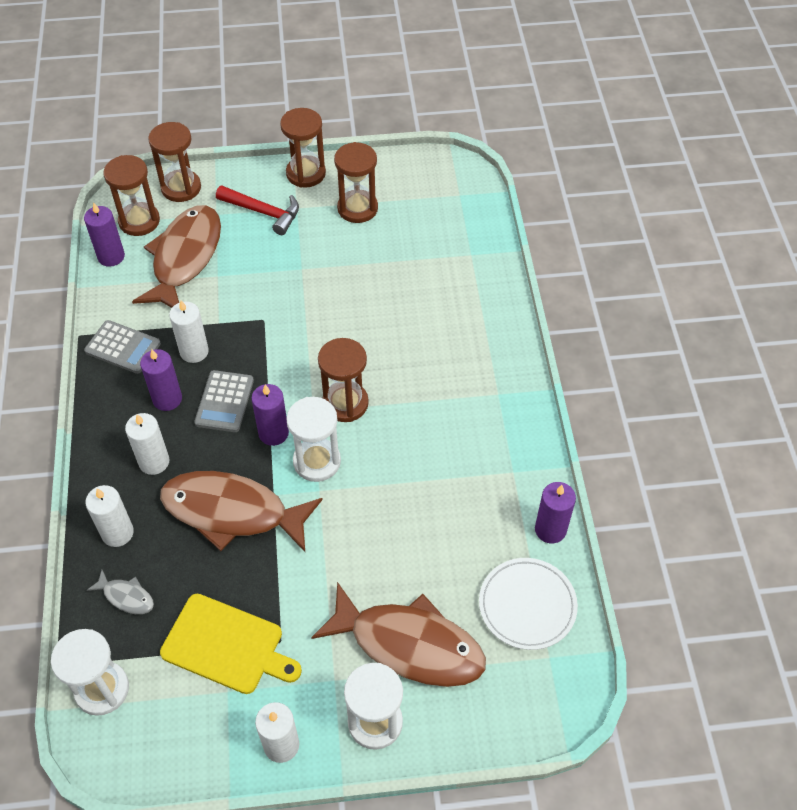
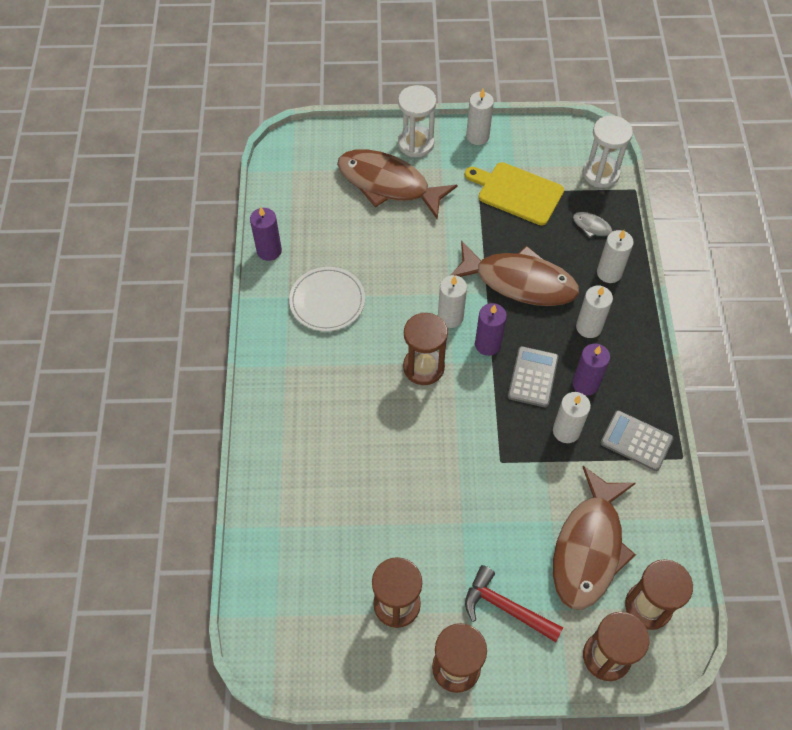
camera: 175 degrees left, 5 degrees up
purple candle [84,202,125,267] -> none
white hourglass [286,397,341,482] -> white candle [438,275,467,328]
white plate [479,558,578,650] -> white plate moved to [289,267,365,331]

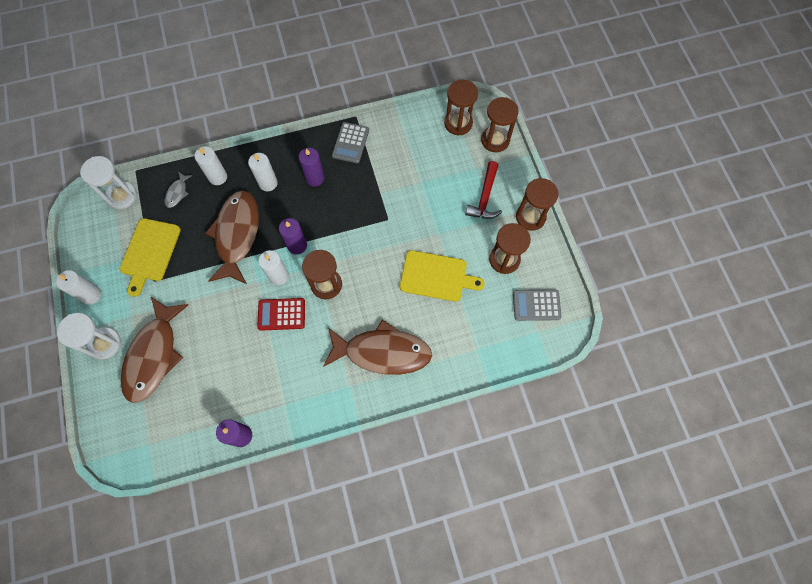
camera: 105 degrees left, 10 degrees up
white plate [289,267,365,331] -> none
grey calculator [508,346,558,407] -> grey calculator moved to [513,290,561,321]
white candle [553,392,591,443] -> none
brown fish [553,466,636,610] -> brown fish moved to [323,320,432,375]
none -> red calculator [257,298,305,331]
none -> yellow cutting board [400,250,485,302]

